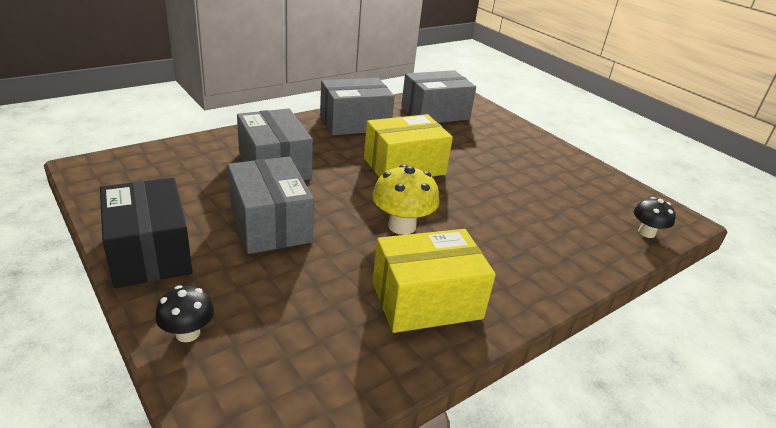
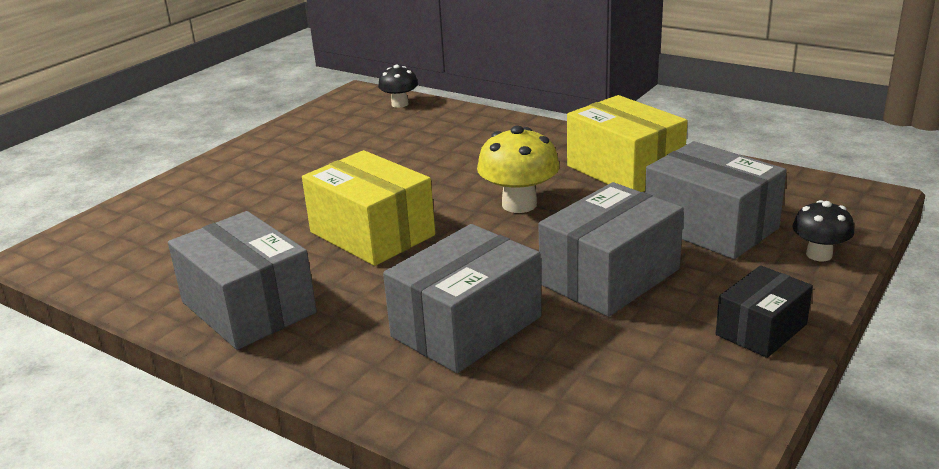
camera: 105 degrees left, 5 degrees down
black box [100,178,193,288] -> black box [716,265,813,358], size x0.60
grey box [401,70,476,123] -> grey box moved to [645,141,787,259]

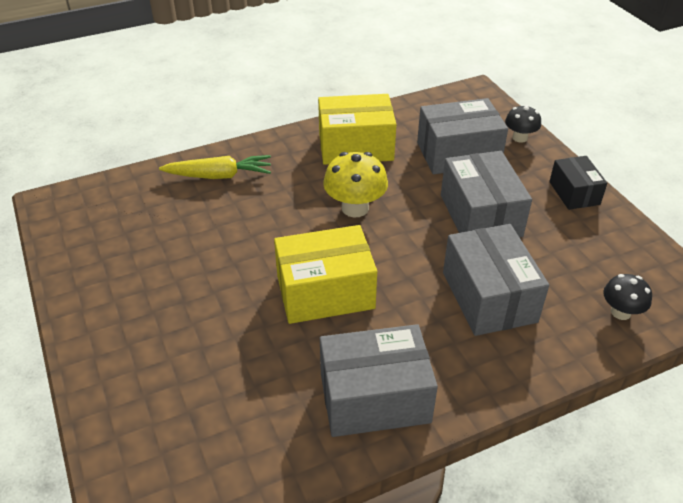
camera: 60 degrees left, 15 degrees up
black mushroom [378,65,418,108] -> black mushroom moved to [603,274,652,320]
none -> yellow carrot [159,155,271,179]

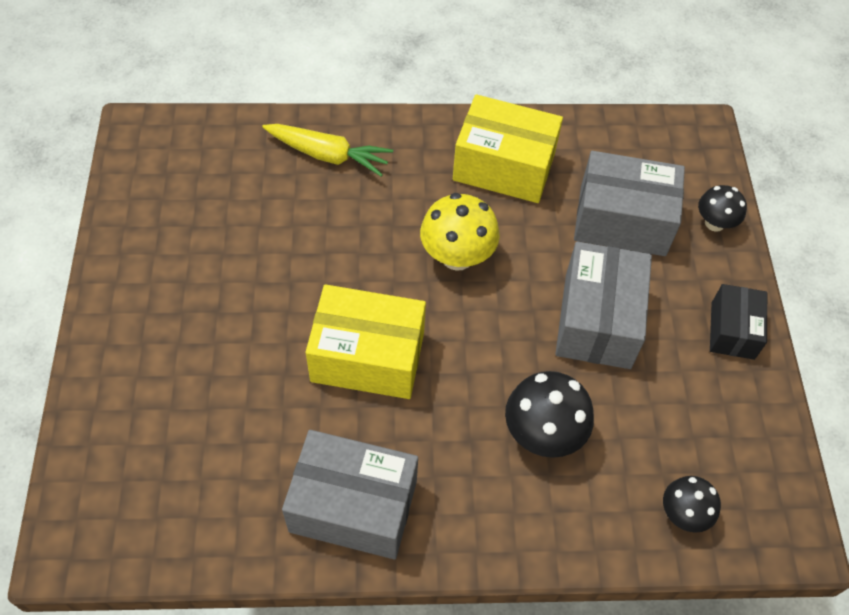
camera: 20 degrees right, 15 degrees up
grey box [443,224,549,336] -> black mushroom [505,371,594,458]

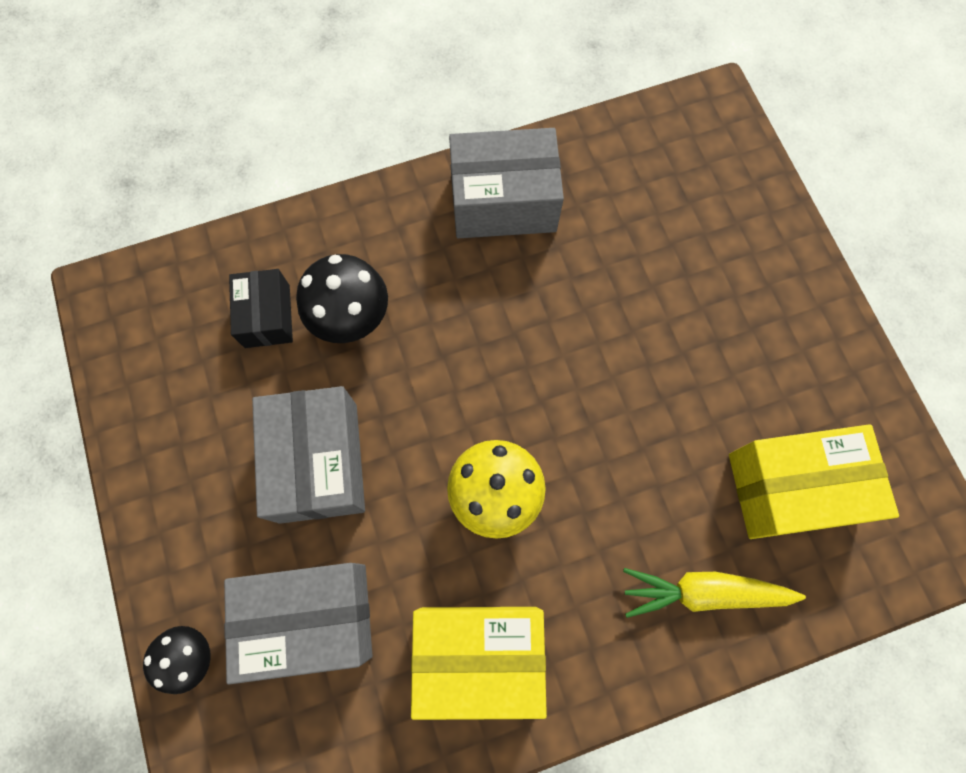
camera: 165 degrees right, 15 degrees up
yellow box [306,285,426,399] -> yellow box moved to [729,424,899,539]
black mushroom [663,476,721,533] -> none
black box [710,284,767,360] -> black box moved to [229,269,293,348]

